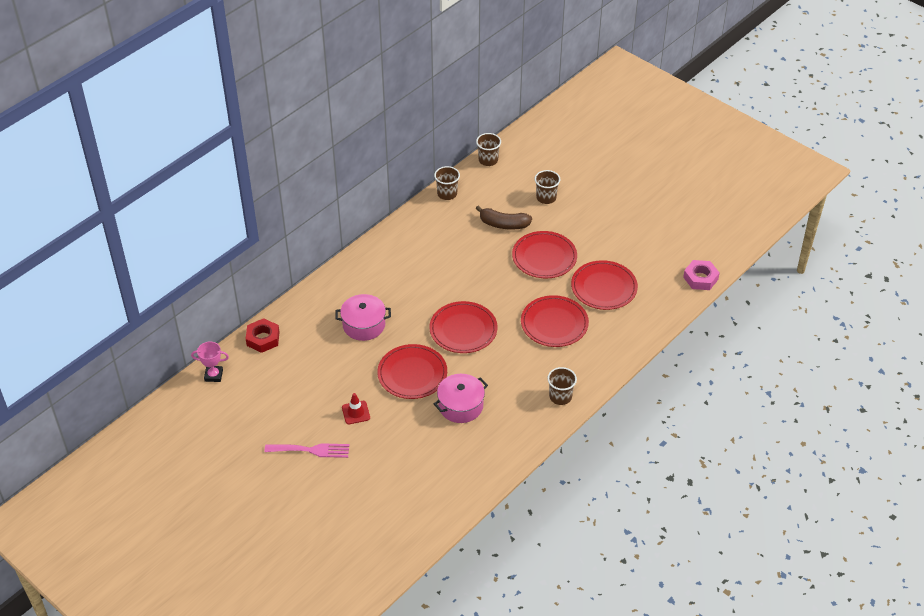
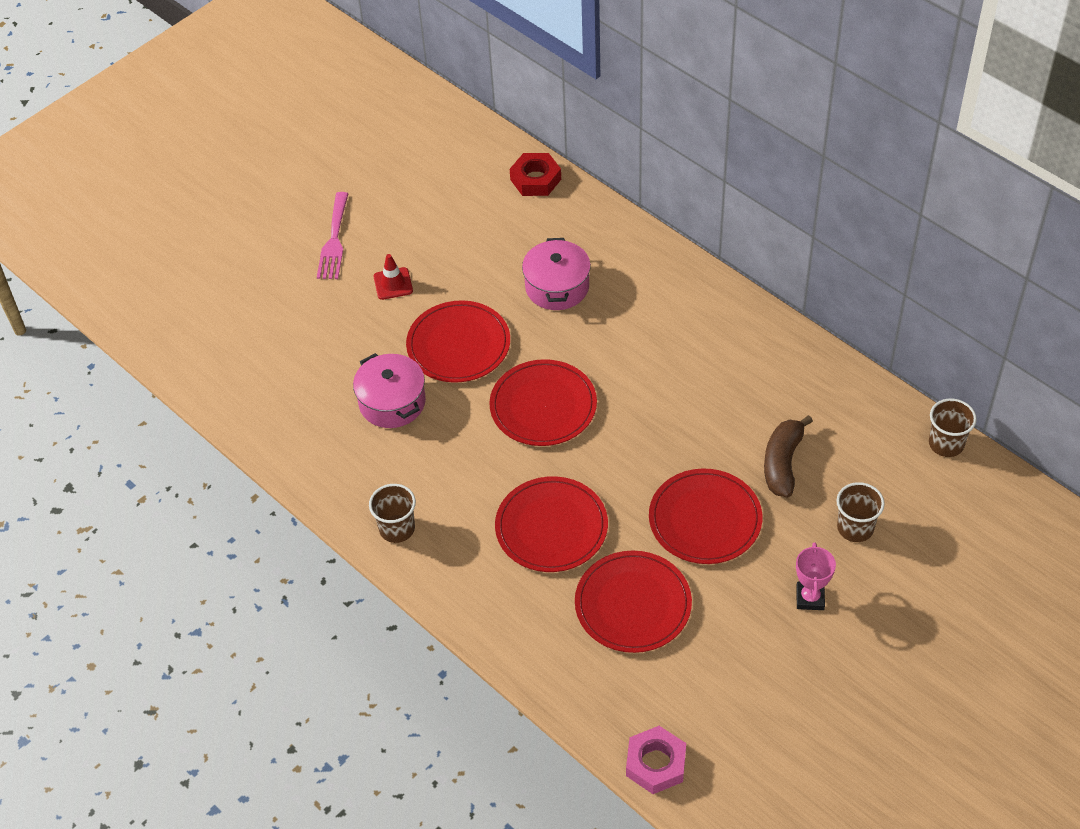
camera: 95 degrees right, 5 degrees up
pink trophy [191,341,229,382] -> pink trophy moved to [796,542,836,610]
brown cup [434,166,460,200] -> none

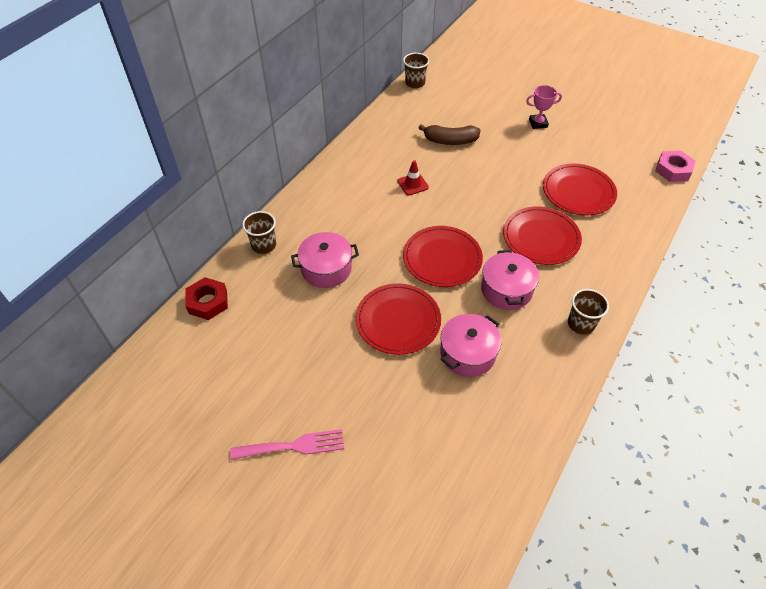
camera: 105 degrees left, 0 degrees up
red traffic cone [374,254,413,300] -> red traffic cone moved to [397,160,429,195]
red plate [649,468,762,564] -> none
brown cup [836,482,885,542] -> brown cup moved to [242,211,276,254]
none -> pink pot [481,250,539,310]

